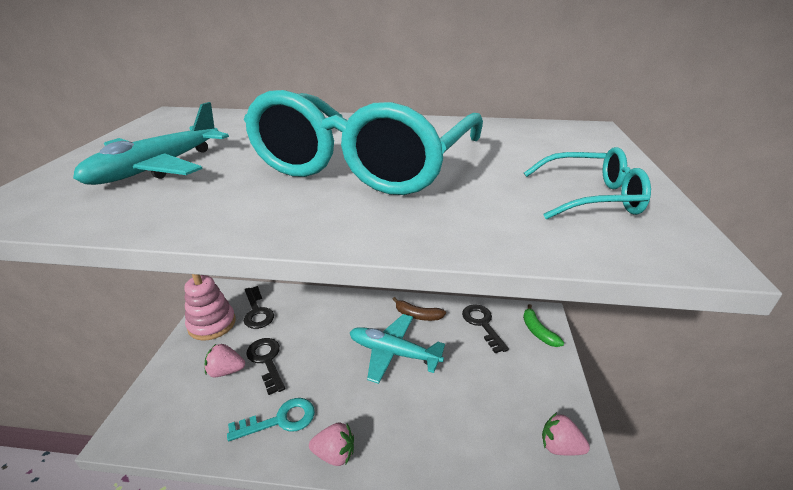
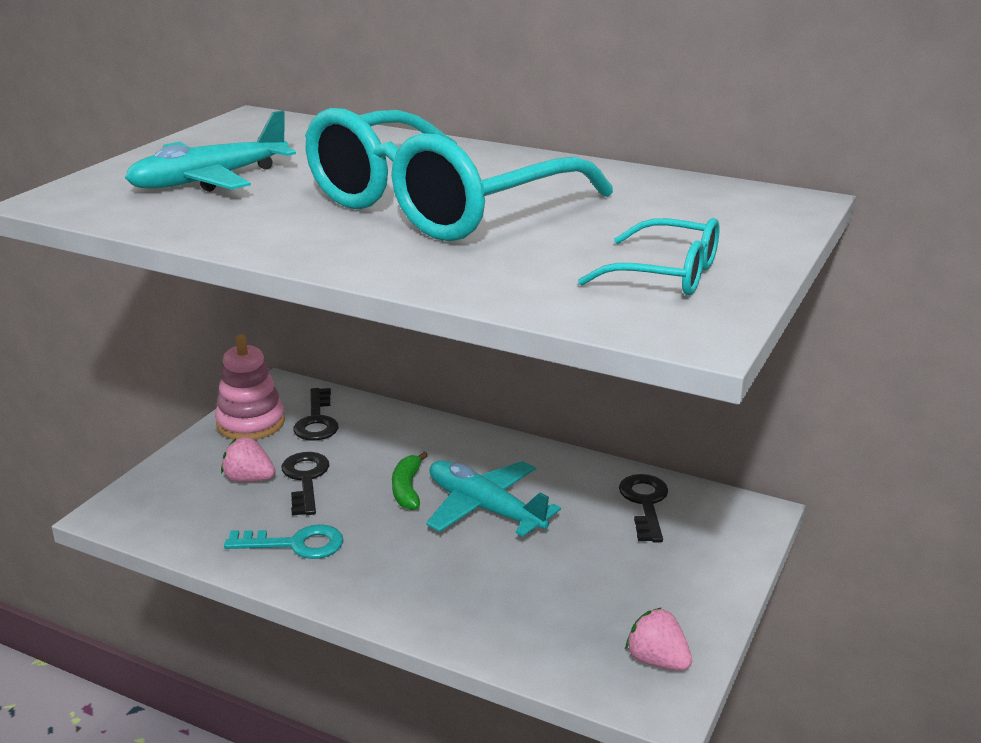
camera: 20 degrees right, 5 degrees down
pink strawberry [309,422,354,466] -> none
brown banana [393,297,446,321] -> none
green banana [523,304,564,347] -> green banana moved to [392,452,428,510]

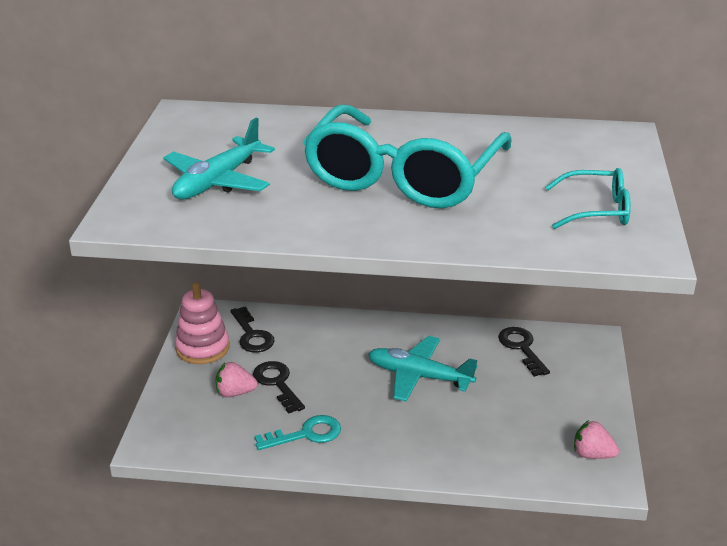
camera: 20 degrees left, 5 degrees up
green banana [392,452,428,510] -> none

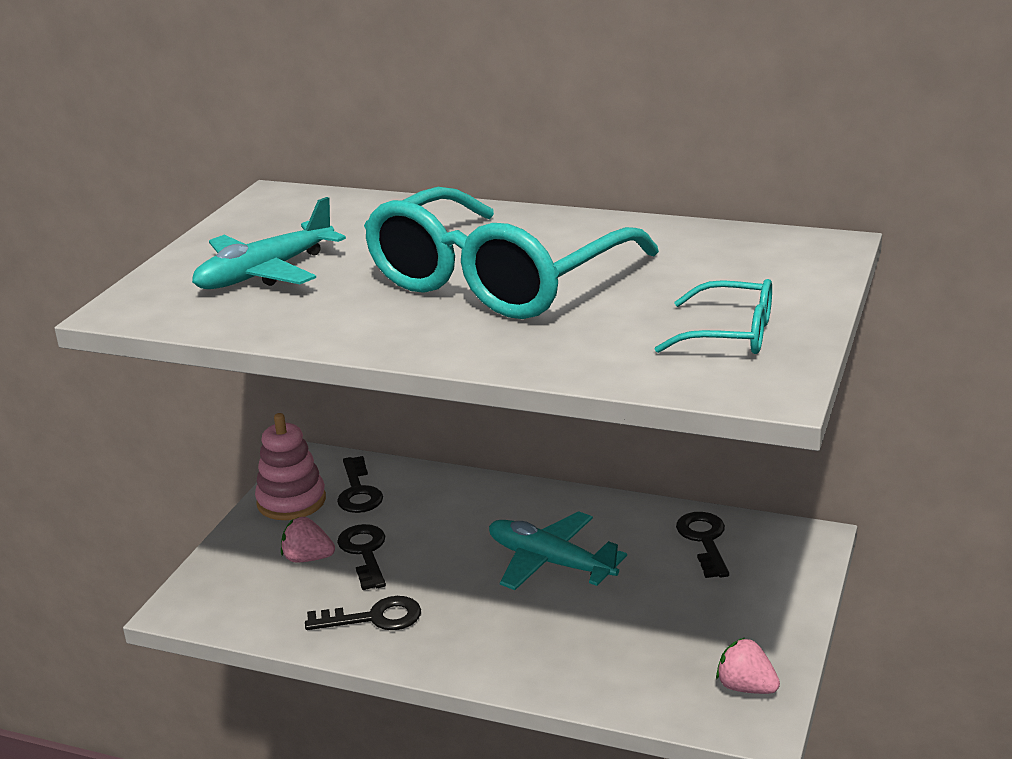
camera: 15 degrees right, 5 degrees down
turquoise key [255,415,341,450] -> black key [305,596,421,630]

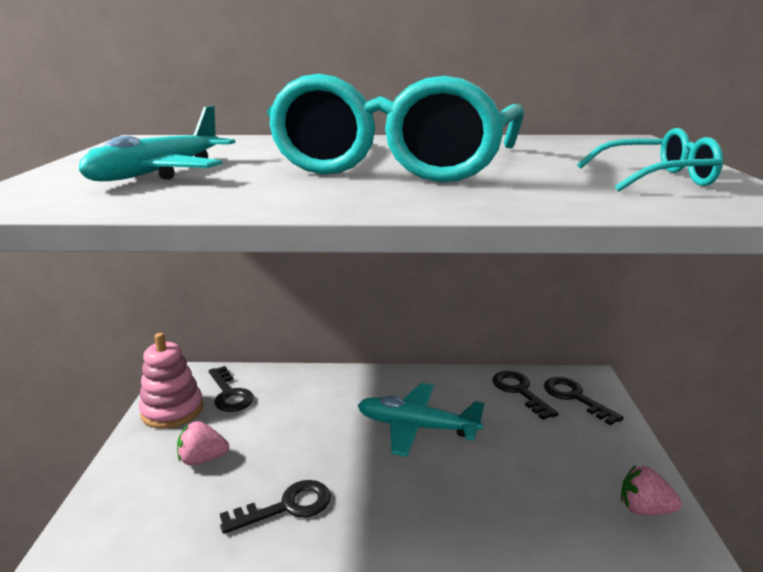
camera: 20 degrees left, 5 degrees down
black key [337,524,386,590] -> black key moved to [544,377,624,425]

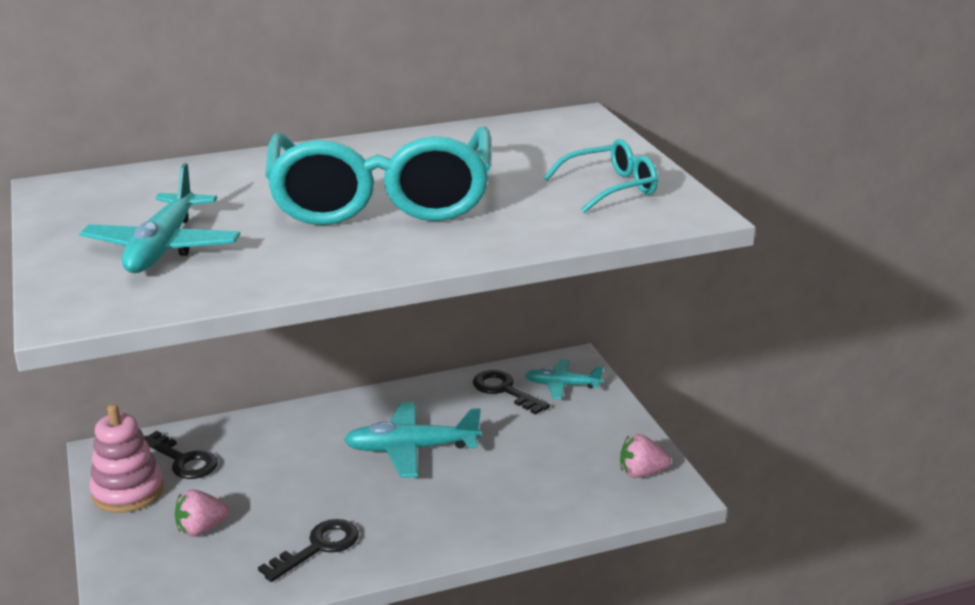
camera: 20 degrees left, 5 degrees up
black key [544,377,624,425] -> turquoise plane [525,359,603,399]

